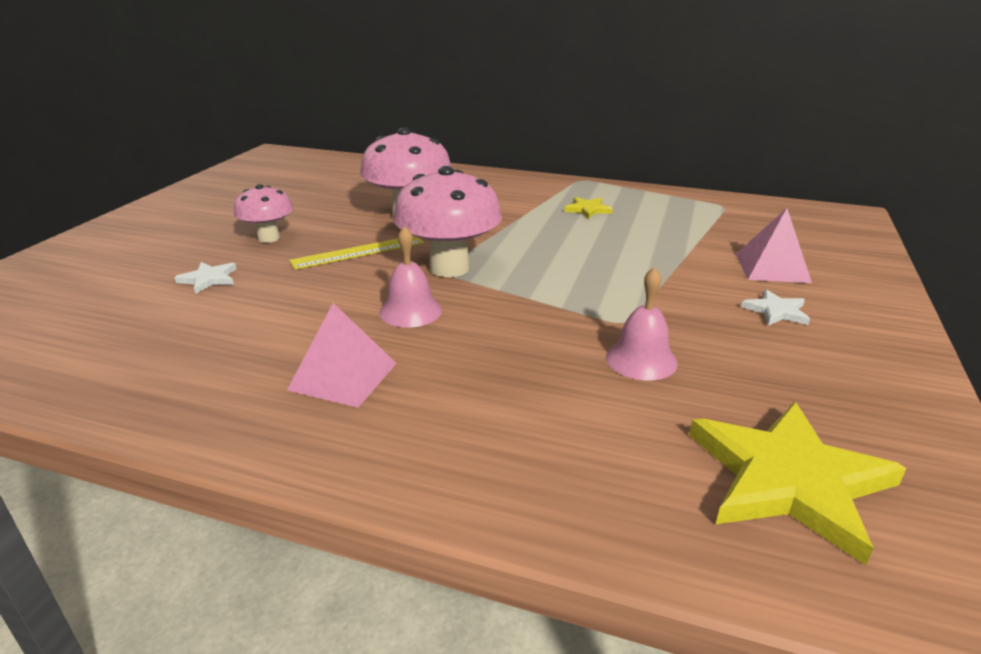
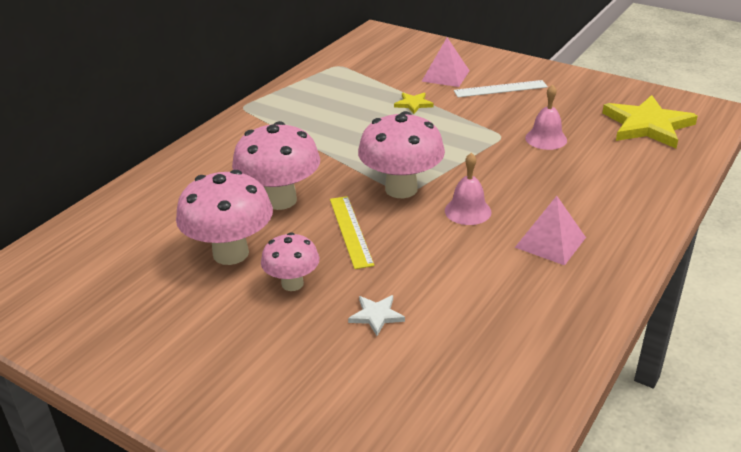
camera: 75 degrees left, 5 degrees up
yellow star [564,197,613,219] -> yellow star moved to [394,92,434,114]
white star [741,289,810,326] -> white ruler [454,80,548,97]
none -> pink mushroom [176,170,273,265]

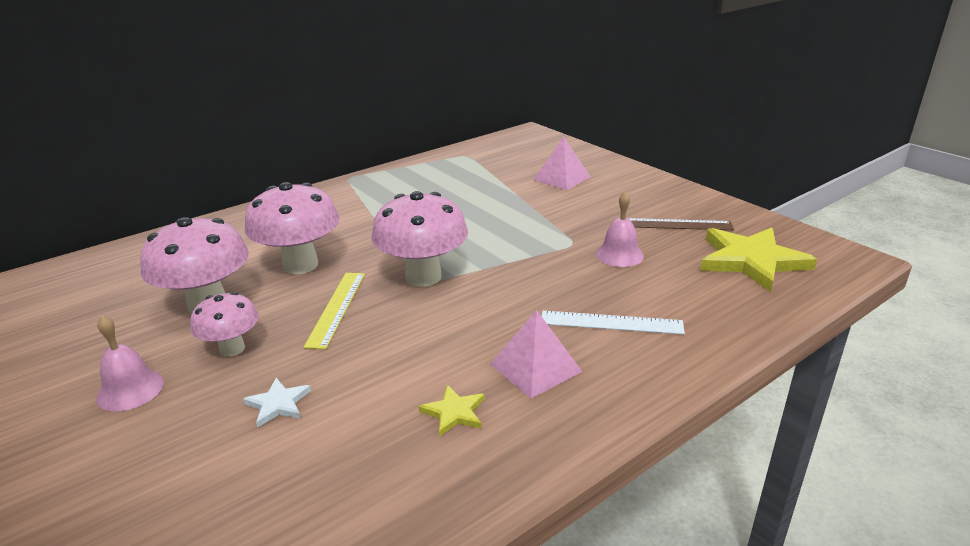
camera: 20 degrees right, 5 degrees down
yellow star [394,92,434,114] -> yellow star moved to [419,385,485,437]
pink bell [445,153,492,225] -> pink bell moved to [97,315,164,411]
white ruler [454,80,548,97] -> white ruler moved to [542,311,685,335]
none -> brown ruler [628,218,734,230]

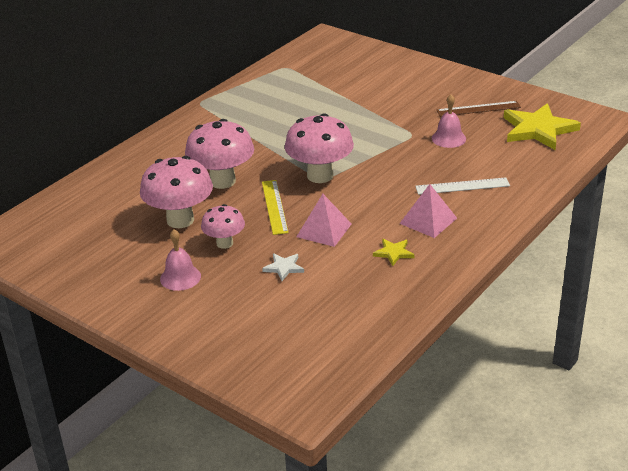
camera: 15 degrees left, 5 degrees up
pink pyramid [534,137,590,190] -> pink pyramid moved to [296,194,351,247]

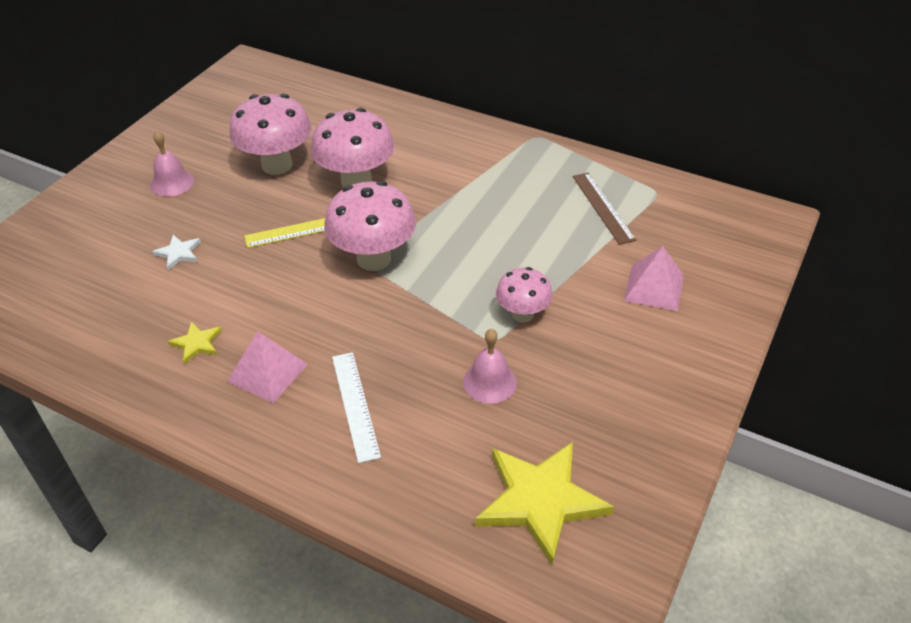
camera: 80 degrees right, 10 degrees up
pink mushroom [201,204,245,249] -> pink mushroom moved to [496,267,553,323]
pink pyramid [296,194,351,247] -> pink pyramid moved to [624,246,684,311]
brown ruler [437,101,521,117] -> brown ruler moved to [573,173,636,245]

